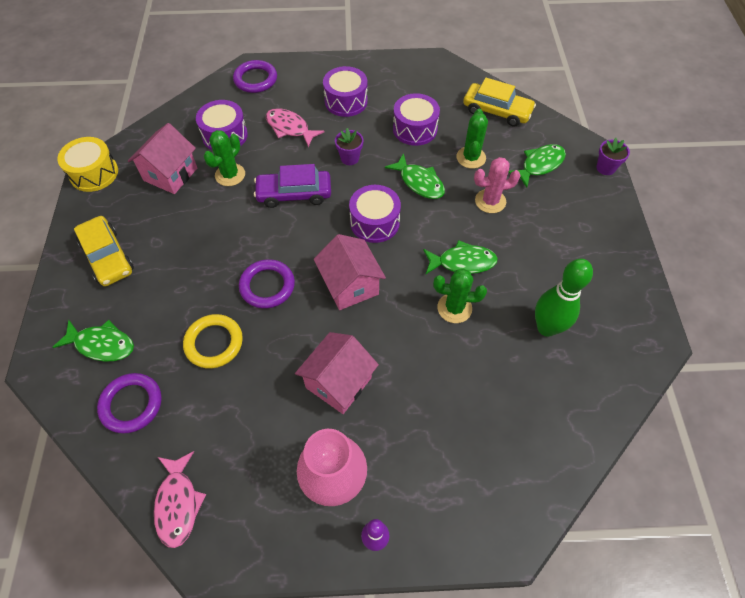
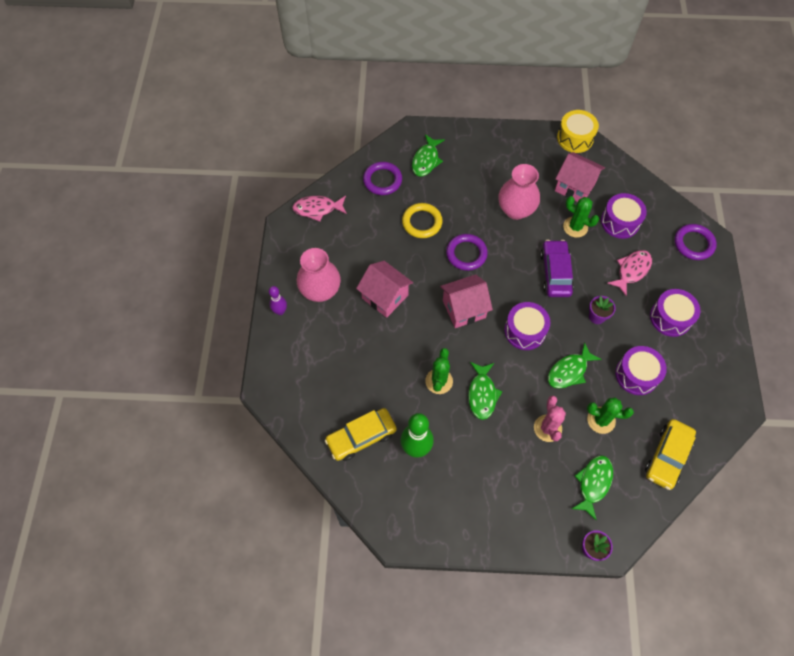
camera: 95 degrees right, 5 degrees up
yellow car [74,216,134,286] -> yellow car moved to [325,408,397,461]
green fish [508,144,566,188] -> green fish turned 120 degrees counterclockwise [572,455,613,520]
none -> pink vase [498,164,540,220]

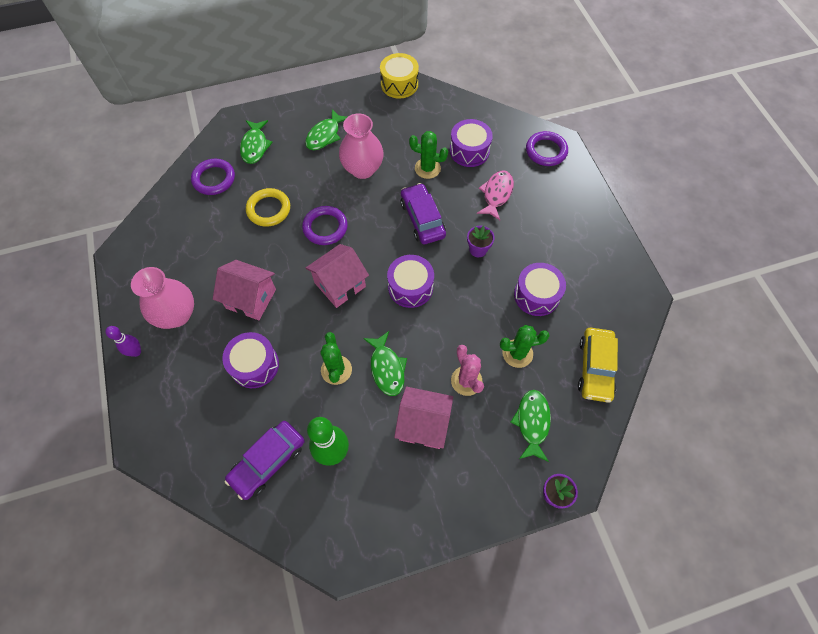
camera: 20 degrees left, 0 degrees up
pink fish [292,196,347,222] -> none
yellow car [325,408,397,461] -> purple car [225,421,305,500]
green fish [548,342,602,389] -> green fish moved to [305,109,347,150]
pink house [555,152,605,202] -> pink house moved to [394,387,453,449]
purple drum [650,289,701,337] -> purple drum moved to [222,332,279,388]

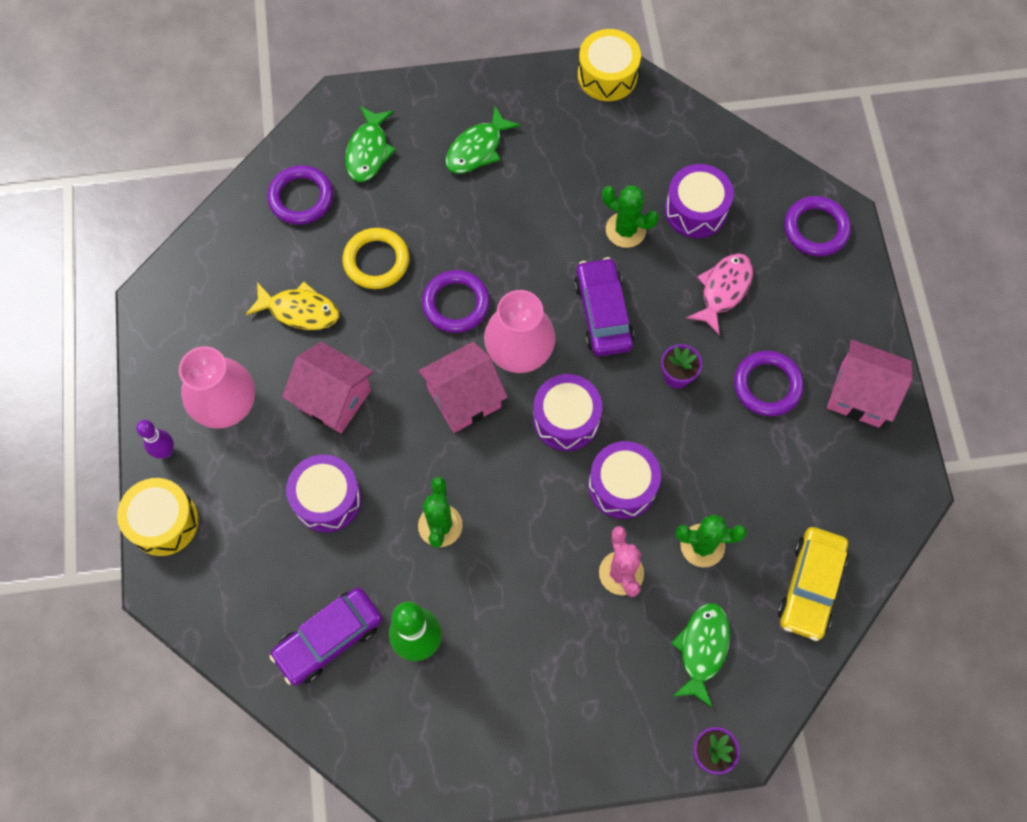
camera: 10 degrees right, 5 degrees up
pink vase [339,113,384,179] -> pink vase moved to [484,290,556,373]
green fish [363,331,407,396] -> none
pink house [394,387,453,449] -> pink house moved to [827,339,913,427]
purple drum [514,263,566,316] -> purple drum moved to [589,441,661,519]
none -> yellow drum [117,478,199,556]
none -> yellow fish [246,282,339,330]
none -> purple ring [734,351,804,416]

